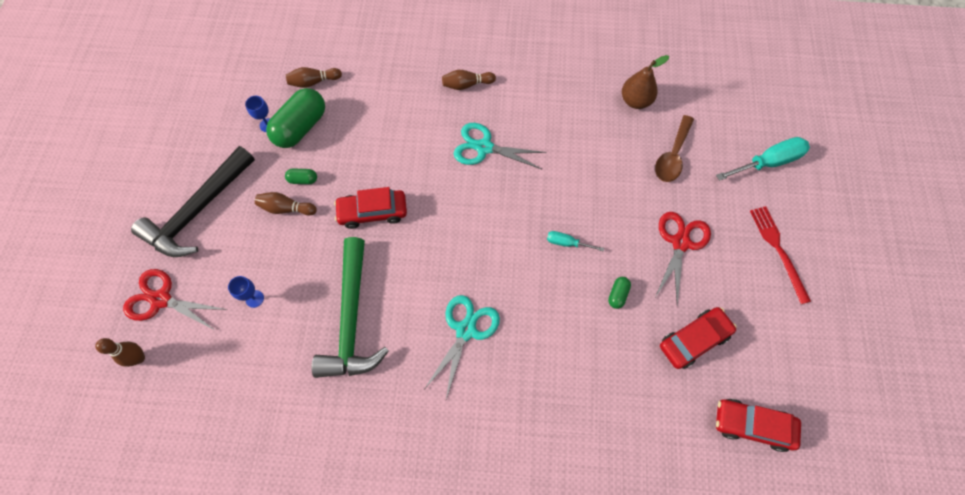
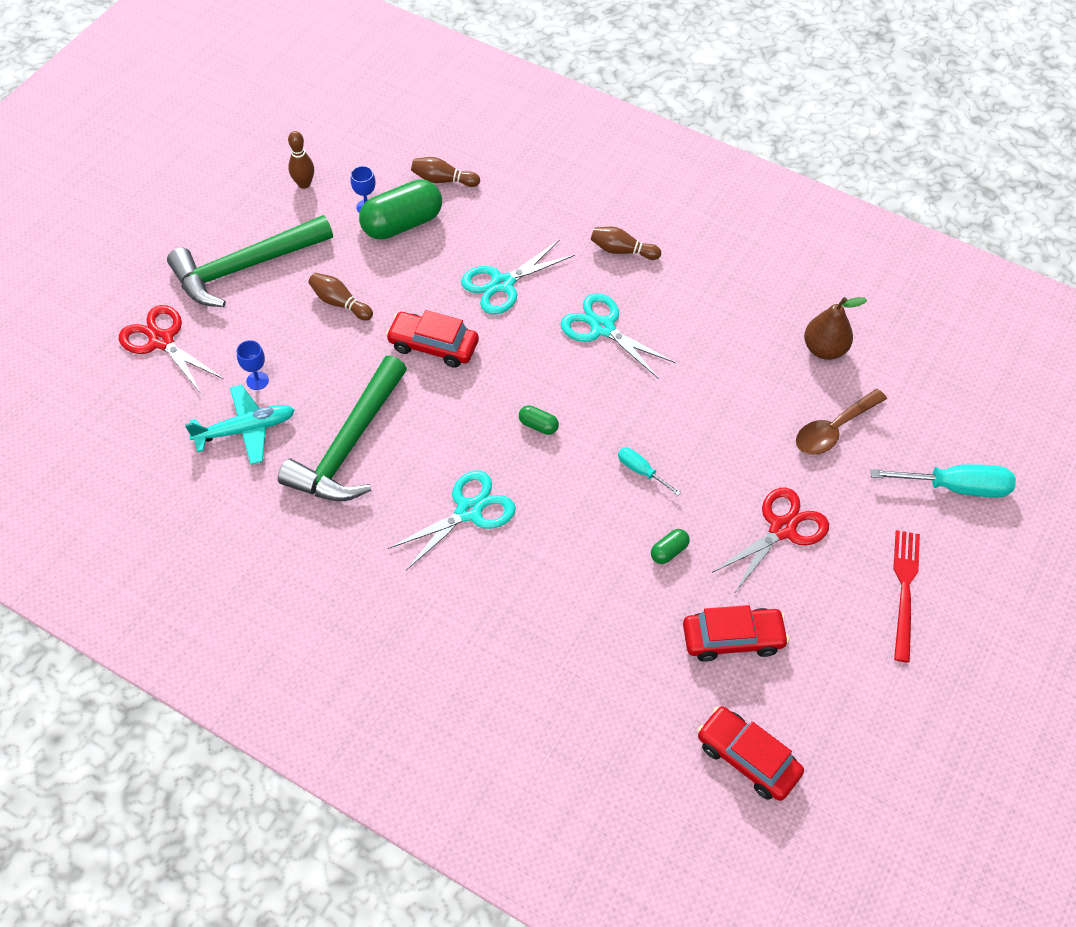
camera: 25 degrees right, 10 degrees down
brown bowling pin [95,338,145,367] -> brown bowling pin moved to [288,131,314,189]
black hammer [131,146,255,257] -> green hammer [167,215,333,307]
green capsule [285,169,317,184] -> green capsule moved to [519,405,559,435]
none -> turquoise plane [185,384,295,465]
none -> turquoise scissors [461,240,575,314]

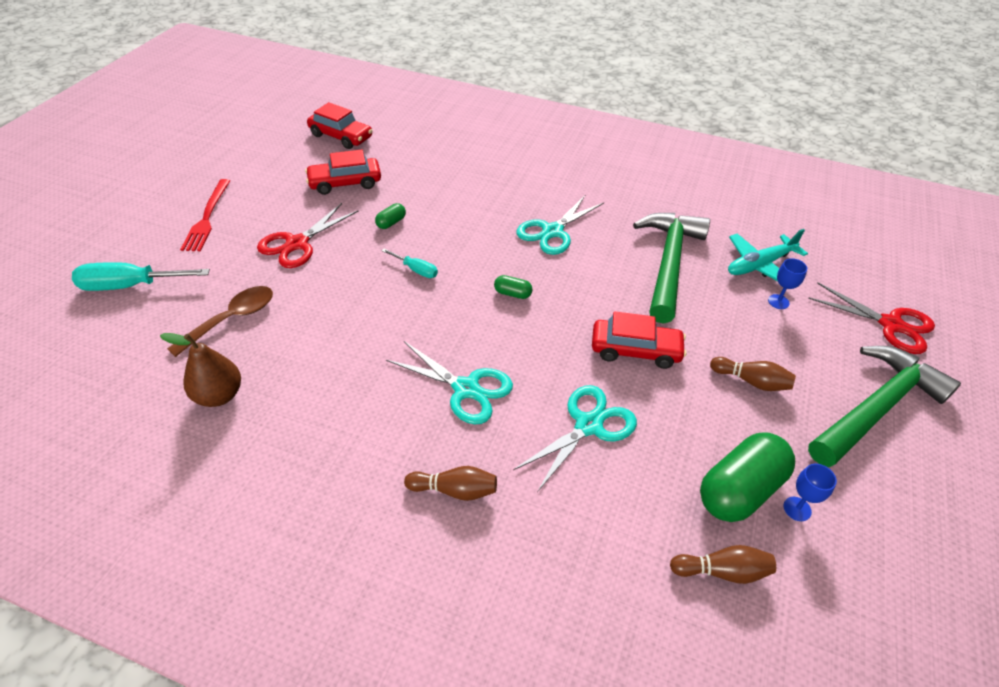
camera: 170 degrees right, 10 degrees down
brown bowling pin [288,131,314,189] -> none

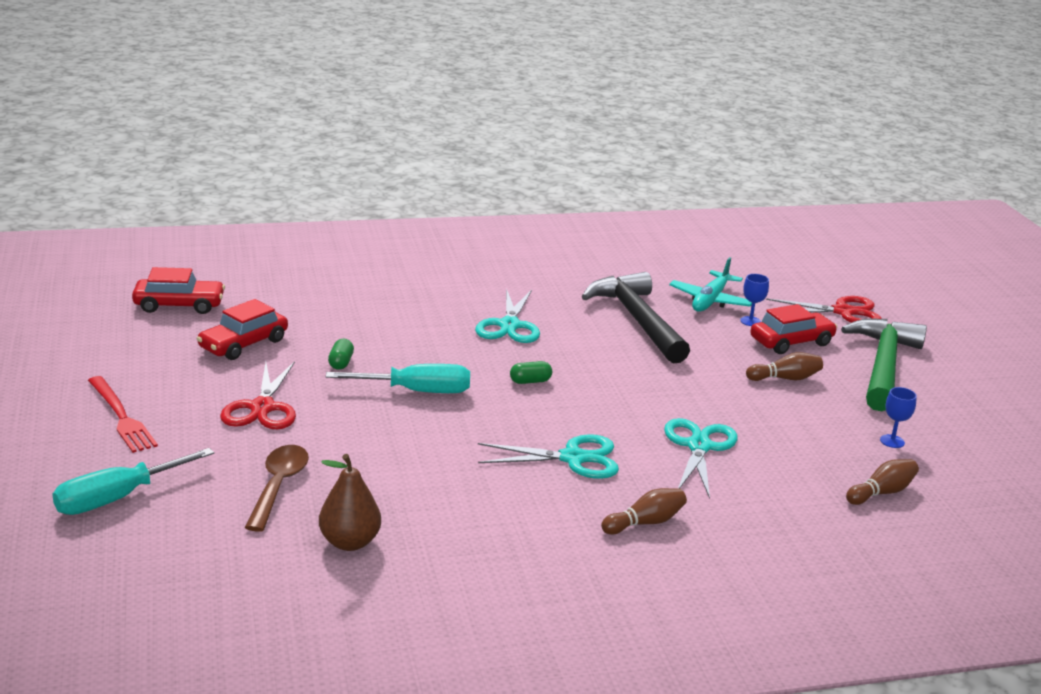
camera: 35 degrees left, 20 degrees down
turquoise screwdriver [382,248,438,278] -> turquoise screwdriver [326,364,470,393], size x1.86
red car [592,311,687,369] -> red car moved to [750,304,837,354]
green hammer [633,213,710,324] -> black hammer [582,272,690,363]
green capsule [700,432,795,522] -> none

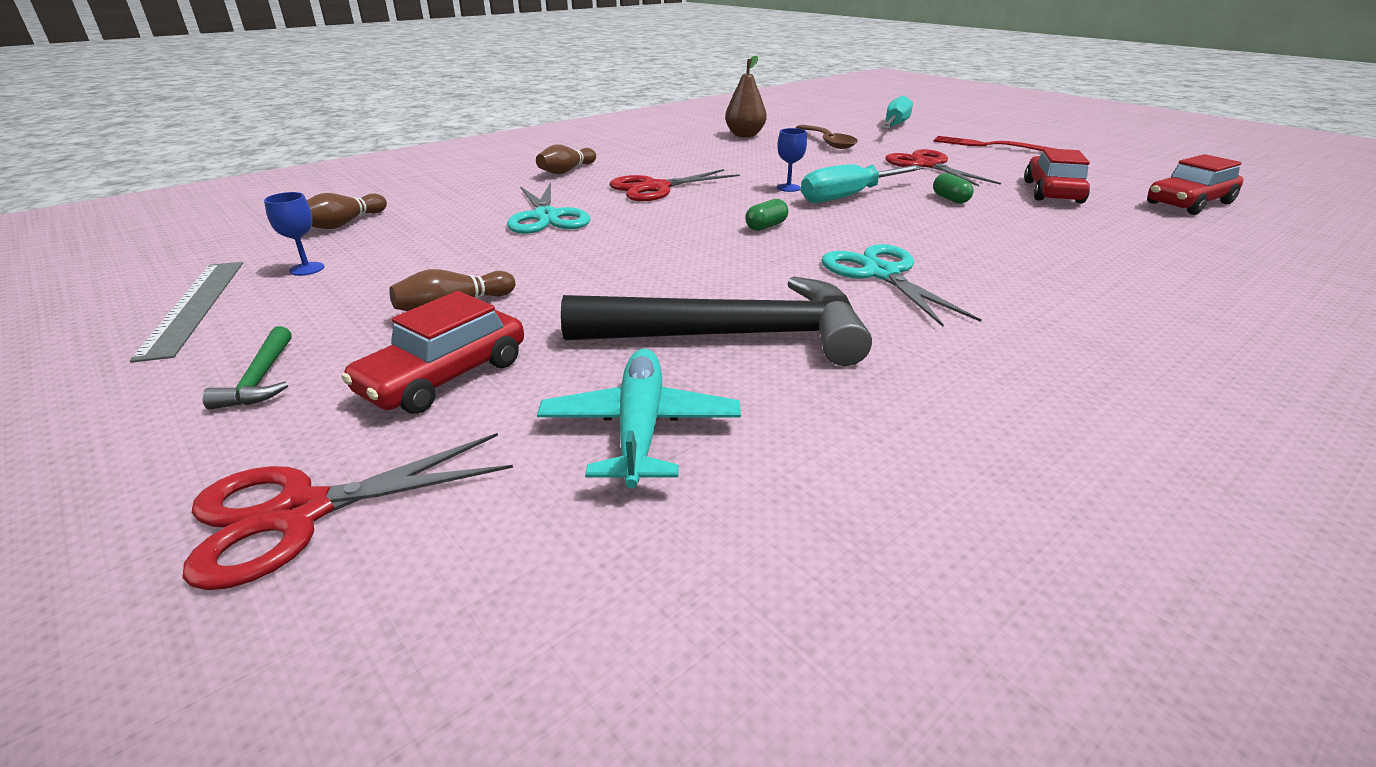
camera: 155 degrees right, 5 degrees up
turquoise scissors [478,434,619,479] -> red scissors [609,169,740,201]
black hammer [582,272,690,363] -> black hammer turned 45 degrees counterclockwise [561,276,872,366]
blue goblet [740,274,769,326] -> blue goblet moved to [777,128,807,192]
green hammer [841,319,927,411] -> green hammer [202,326,292,410], size x0.41
none -> grey ruler [130,262,243,363]

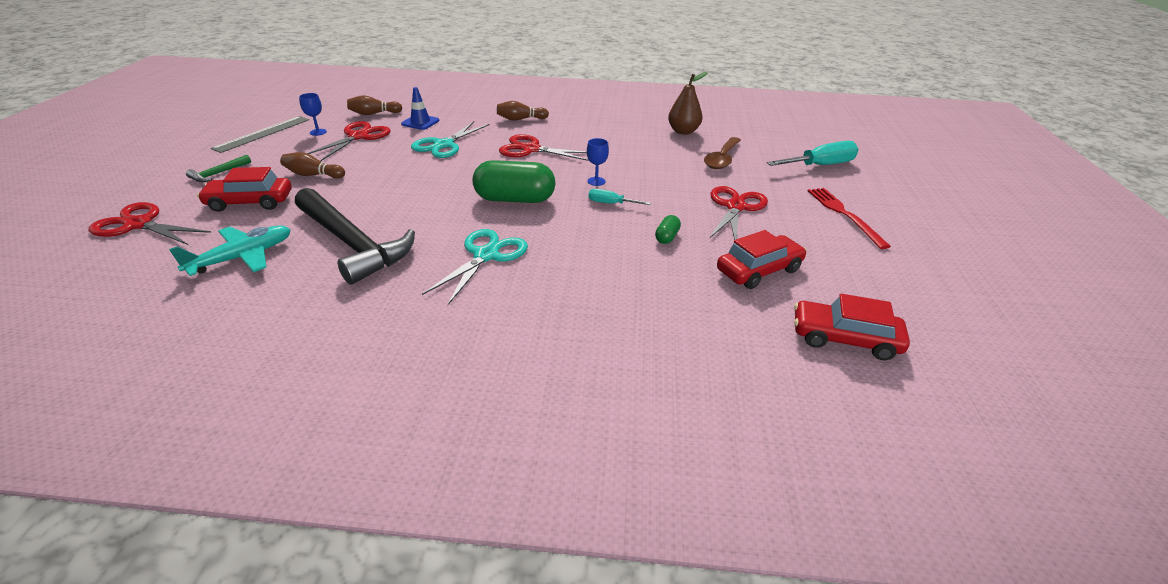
camera: 45 degrees right, 5 degrees up
green capsule [745,199,788,231] -> green capsule [473,160,555,203], size x2.26
turquoise screwdriver [801,164,923,203] -> turquoise screwdriver [589,189,651,205], size x0.54
none -> red scissors [307,121,391,161]
none -> blue traffic cone [401,87,439,130]

